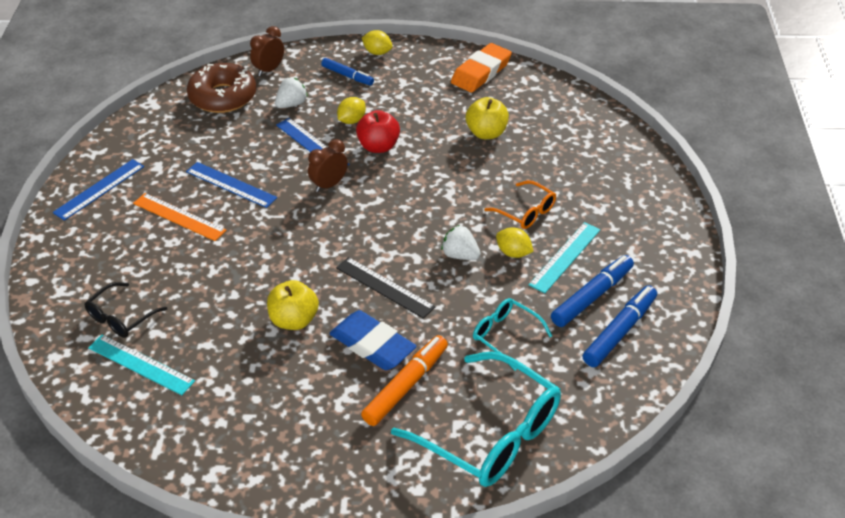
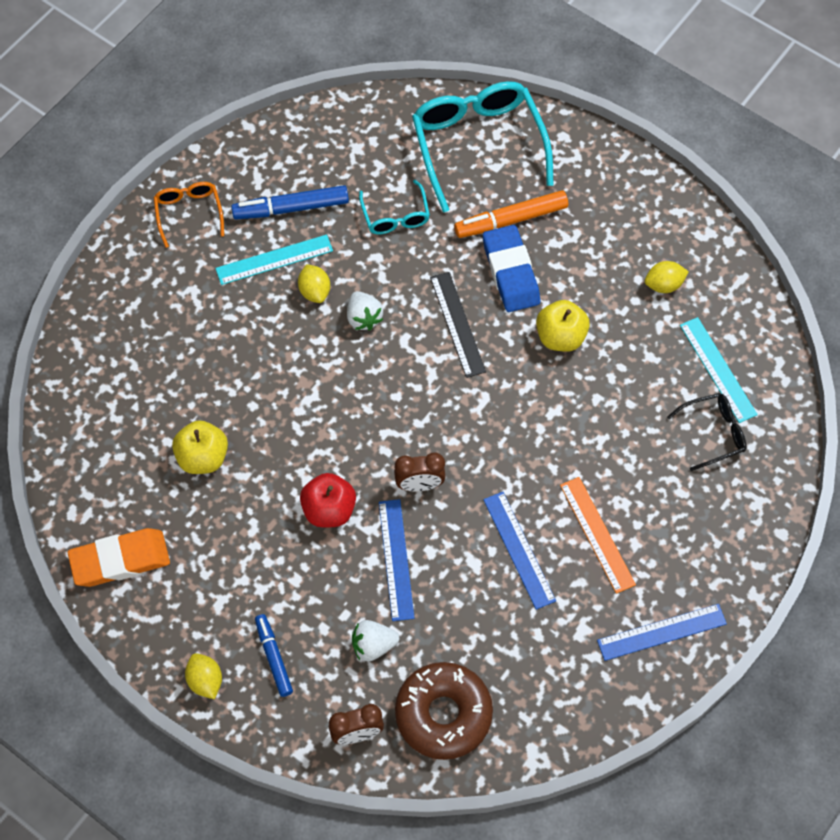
camera: 145 degrees left, 20 degrees up
yellow lemon [337,97,366,124] -> yellow lemon moved to [645,261,689,293]
orange glasses [484,180,556,229] -> orange glasses moved to [153,182,224,248]
blue marker [583,285,657,367] -> none

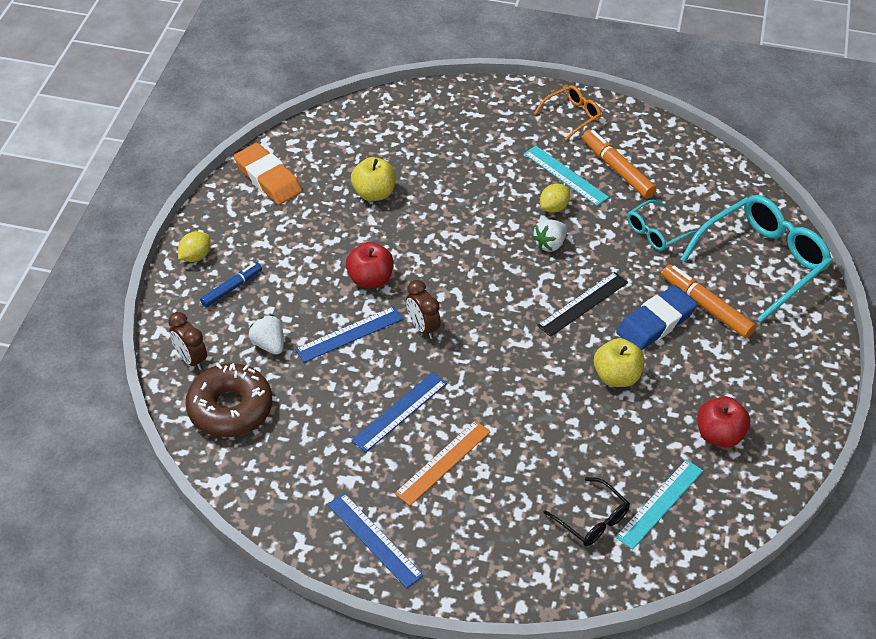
camera: 65 degrees right, 15 degrees down
blue marker [231,185,349,219] -> orange marker [582,129,657,199]
yellow lemon [645,261,689,293] -> red apple [697,397,750,448]

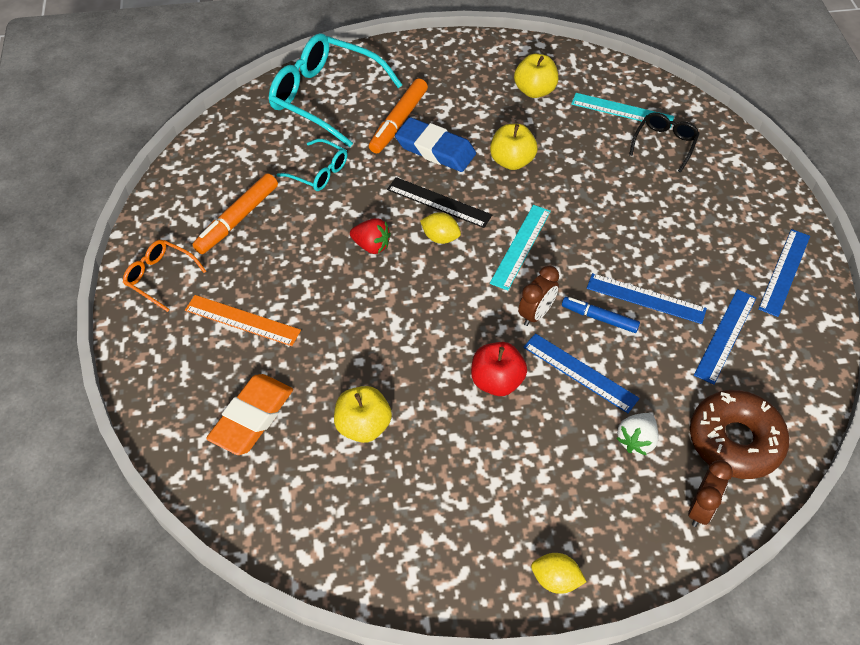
camera: 110 degrees left, 5 degrees up
blue marker [200,263,262,307] -> blue marker moved to [562,297,640,333]
orange eraser [234,143,302,205] -> orange eraser moved to [206,374,293,455]
orange ruler [395,420,490,506] -> orange ruler moved to [185,295,301,346]
turquoise ruler [524,145,609,206] -> turquoise ruler moved to [490,205,551,291]
white strawberry [532,219,567,252] -> red strawberry [350,218,391,254]
yellow lemon [540,183,570,213] -> yellow lemon moved to [420,212,461,244]
red apple [697,397,750,448] -> yellow apple [514,54,558,98]
none -> blue ruler [694,289,757,385]

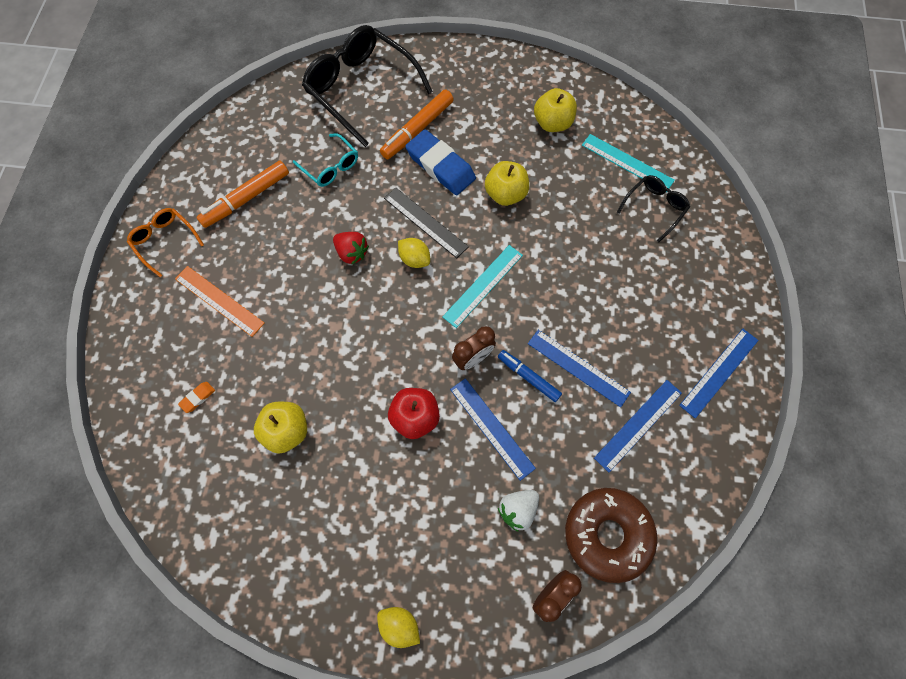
camera: 15 degrees right, 15 degrees up
orange eraser [206,374,293,455] -> orange eraser [178,382,215,413], size x0.41
turquoise glasses [269,33,402,147] -> black glasses [302,25,433,147]

